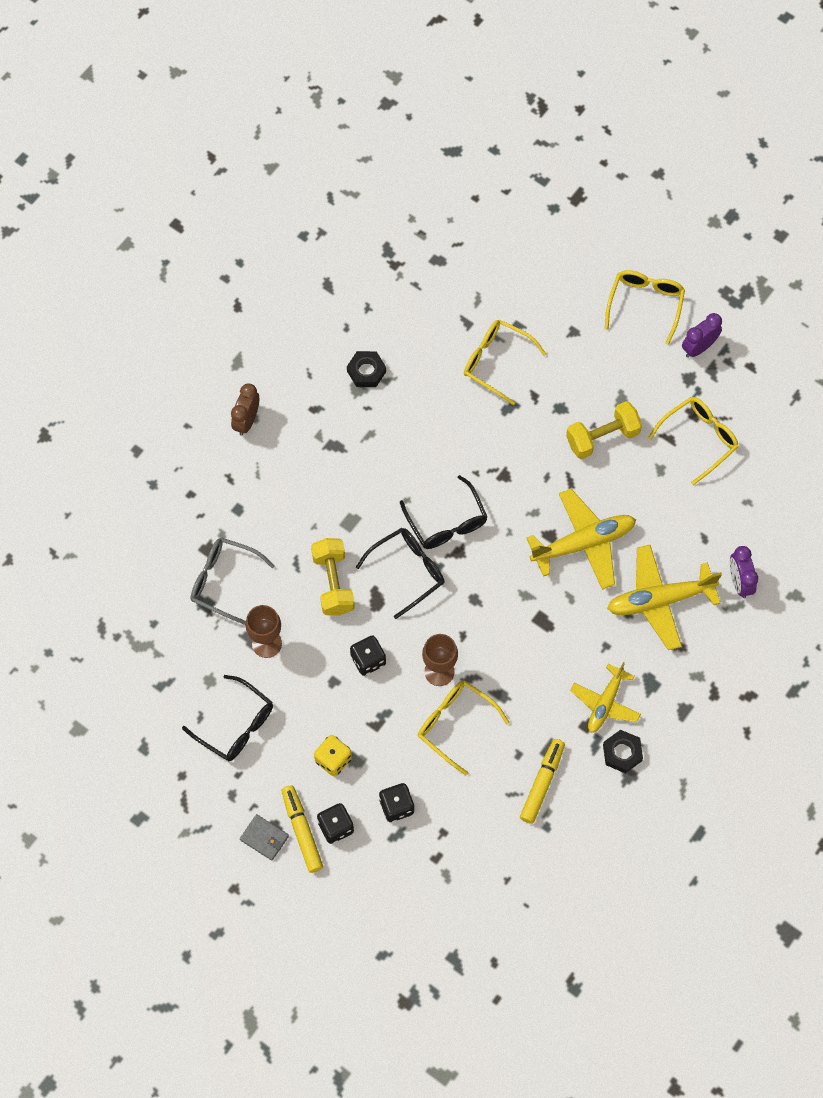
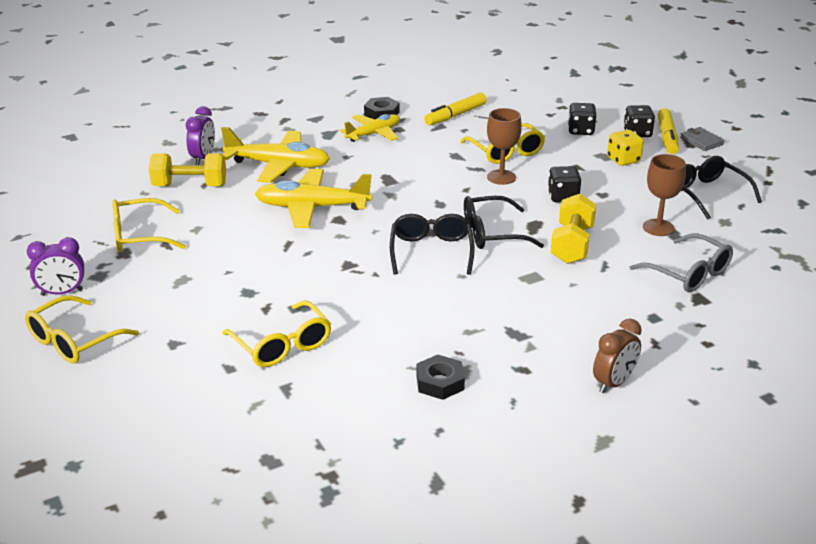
camera: 155 degrees left, 35 degrees down
yellow dumbbell [566,401,642,459] -> yellow dumbbell moved to [149,153,226,186]

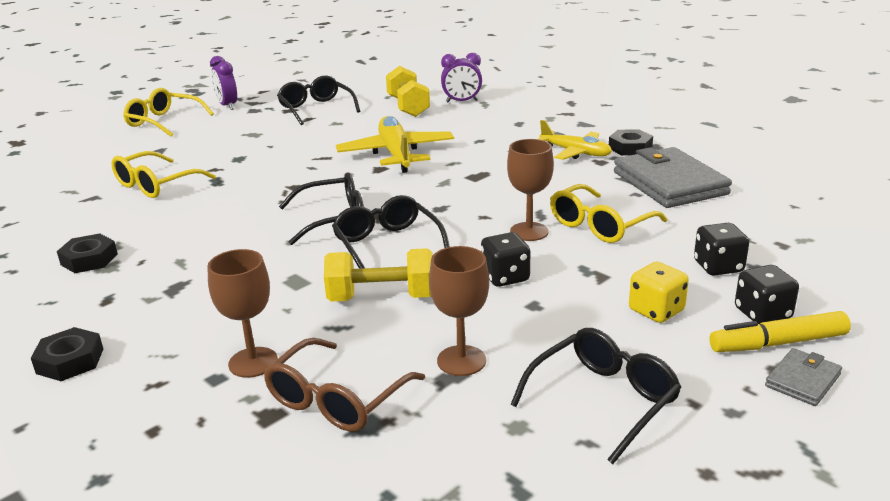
camera: 75 degrees right, 5 degrees down
yellow glasses [112,198,186,253] -> black glasses [277,76,360,125]
yellow plane [221,127,330,183] -> none
yellow marker [424,93,486,125] -> grey wallet [614,147,732,208]
brown clock [593,319,642,393] -> black nut [31,327,103,381]
grey glasses [630,234,733,292] -> brown glasses [264,338,425,432]
none -> brown goblet [207,249,278,378]

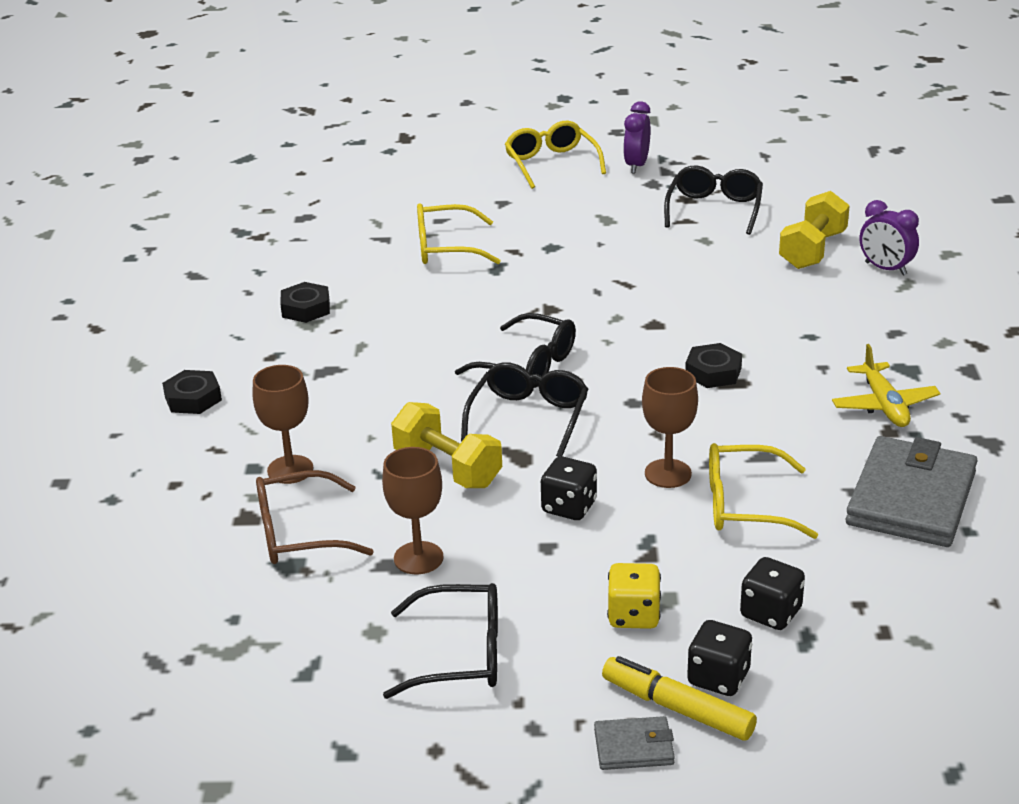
camera: 45 degrees right, 5 degrees up
yellow plane [336,116,454,173] -> none
black nut [609,129,653,156] -> black nut moved to [685,343,742,388]

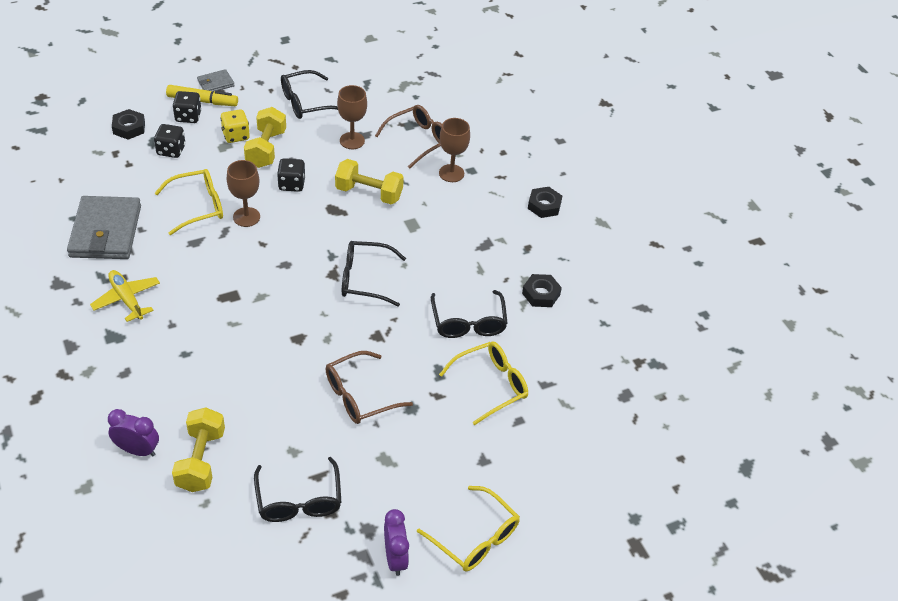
camera: 150 degrees right, 15 degrees up
black glasses [461,362,588,457] -> black glasses moved to [431,290,508,338]
black nut [685,343,742,388] -> black nut moved to [112,109,145,140]
none -> yellow dumbbell [244,107,286,168]
none -> brown glasses [325,351,413,424]

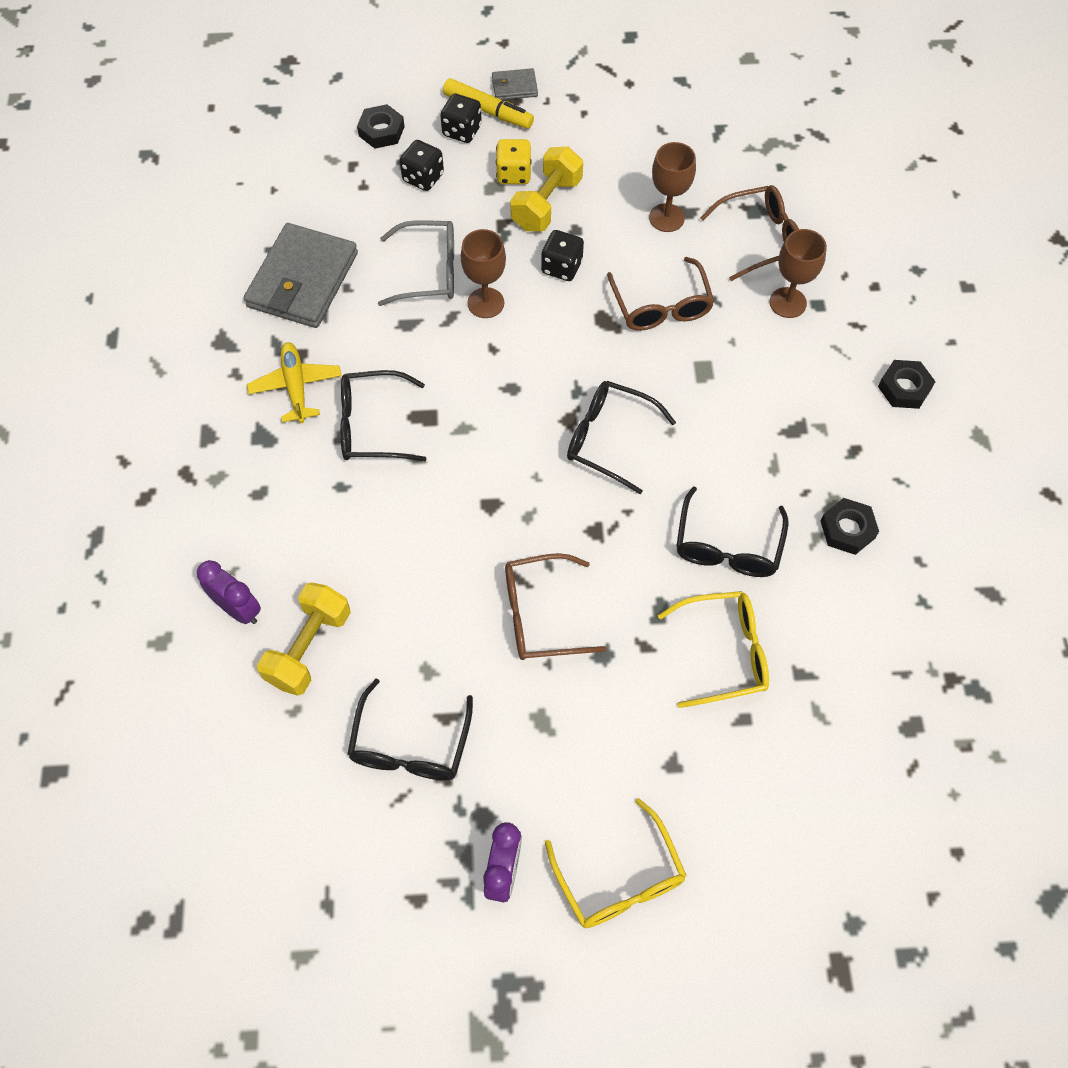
camera: 25 degrees right, 15 degrees up
yellow glasses [155,169,223,235] -> grey glasses [378,220,454,306]
black glasses [281,70,338,119] -> black glasses moved to [340,370,426,462]
yellow dumbbell [335,159,404,204] -> brown glasses [607,257,715,331]

